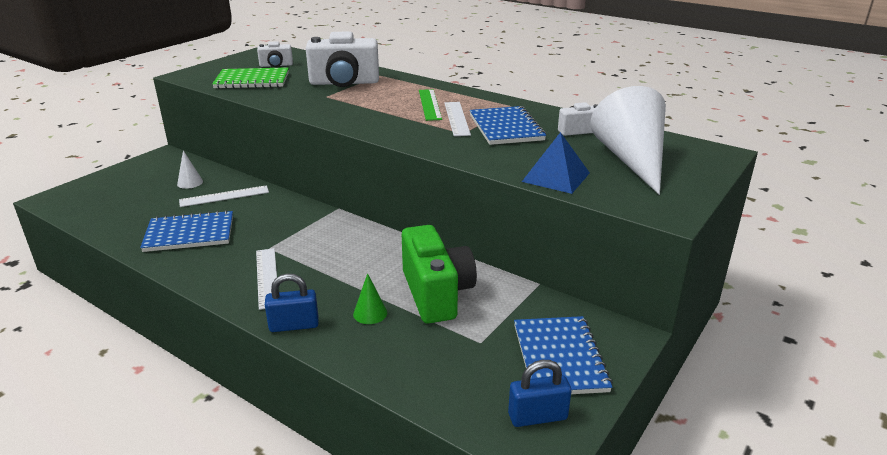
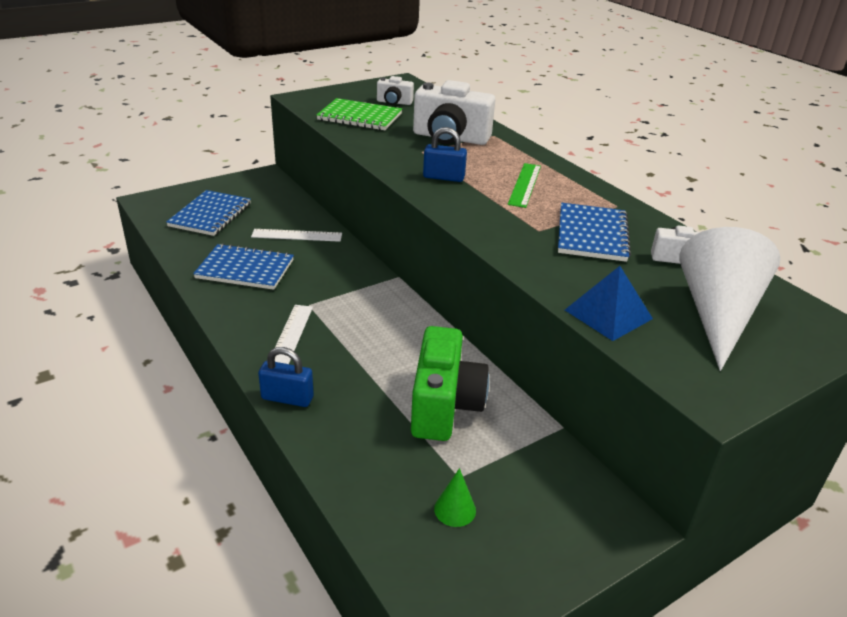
camera: 20 degrees right, 5 degrees up
white cone [177,150,203,189] -> none
green cone [353,273,387,324] -> green cone moved to [434,468,476,527]
white ruler [444,102,471,136] -> none
blue padlock [508,360,571,427] -> blue padlock moved to [423,127,467,182]
blue notebook [514,316,613,394] -> blue notebook moved to [166,190,251,236]

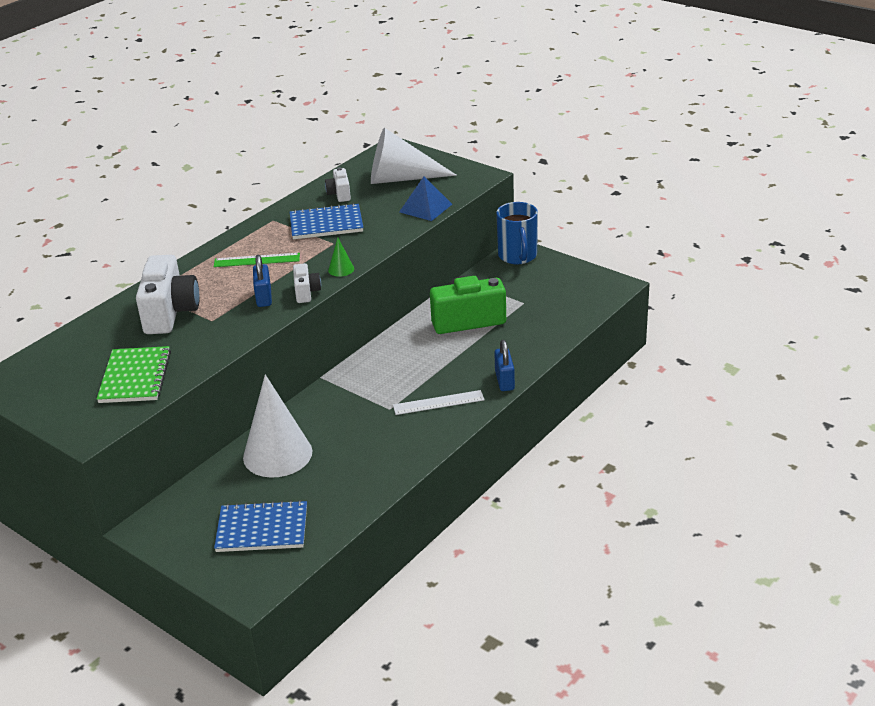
camera: 105 degrees left, 0 degrees up
blue notebook [193,243,294,290] -> none
white ruler [251,229,342,242] -> white cone [243,374,312,478]
white camera [377,76,414,105] -> white camera moved to [293,263,321,303]
green cone [434,468,476,527] -> green cone moved to [328,238,354,277]
none -> blue mug [496,202,538,265]

